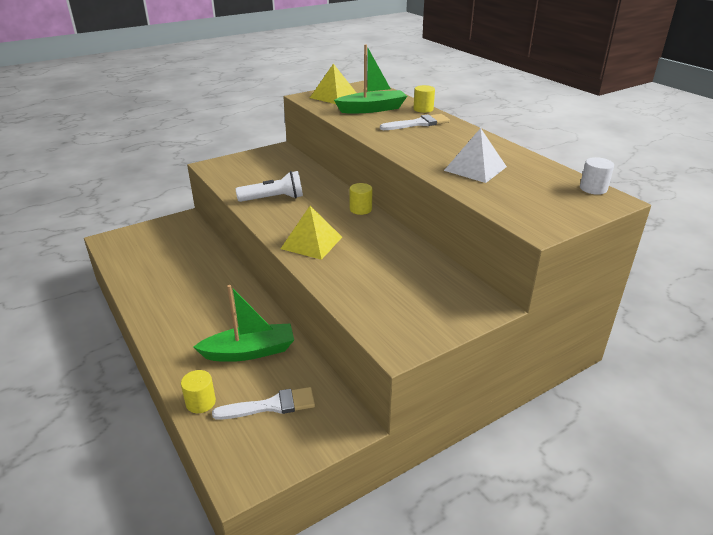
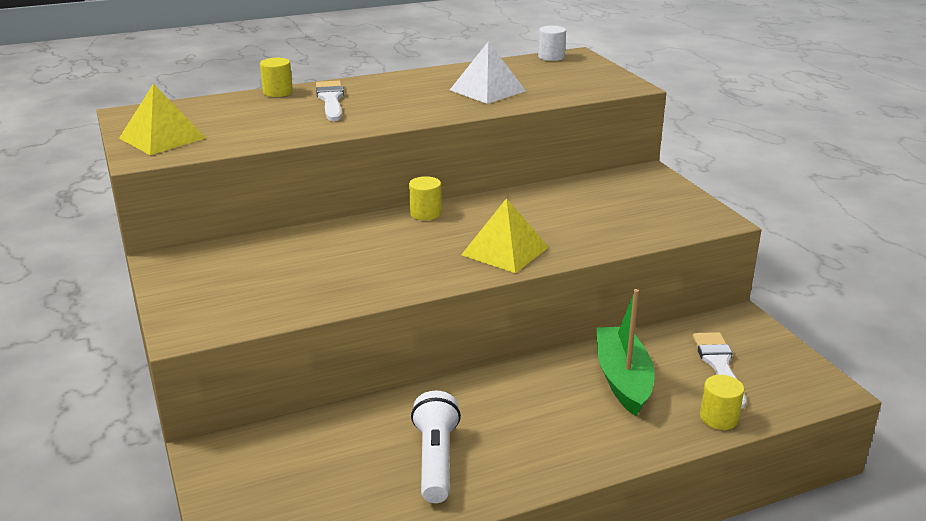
camera: 80 degrees left, 5 degrees down
white flashlight [236,171,303,202] -> white flashlight moved to [411,391,461,503]
green boat [334,44,407,113] -> none

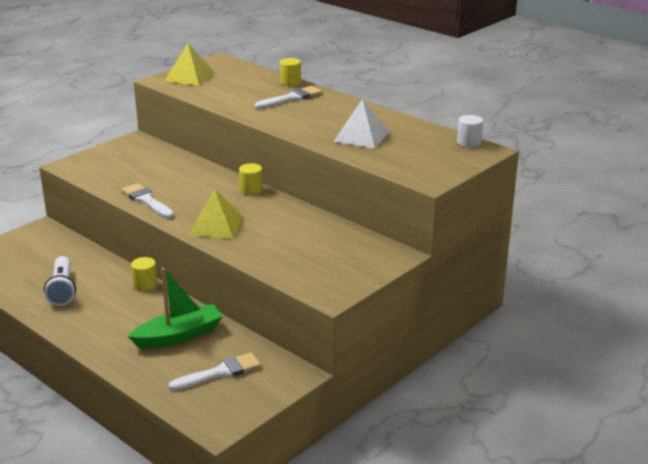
camera: 65 degrees right, 0 degrees up
white flashlight [411,391,461,503] -> white flashlight turned 105 degrees clockwise [44,256,76,306]
yellow cylinder [700,375,744,430] -> yellow cylinder moved to [131,257,158,291]
none -> white brush [121,183,174,218]

